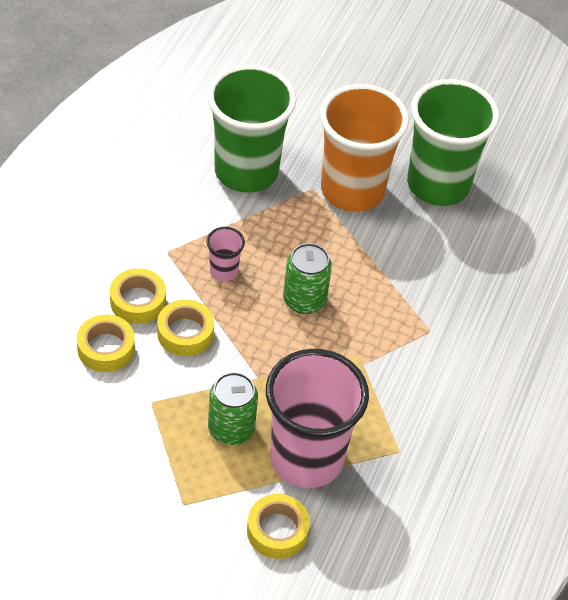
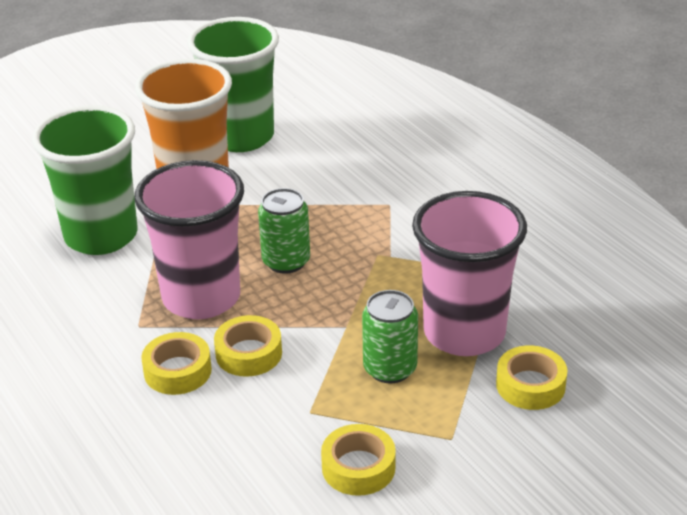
camera: 50 degrees left, 15 degrees down
yellow tape [77,314,135,372] -> yellow tape moved to [321,424,396,496]
pink cup [206,227,245,281] -> pink cup [134,160,244,319], size x2.37

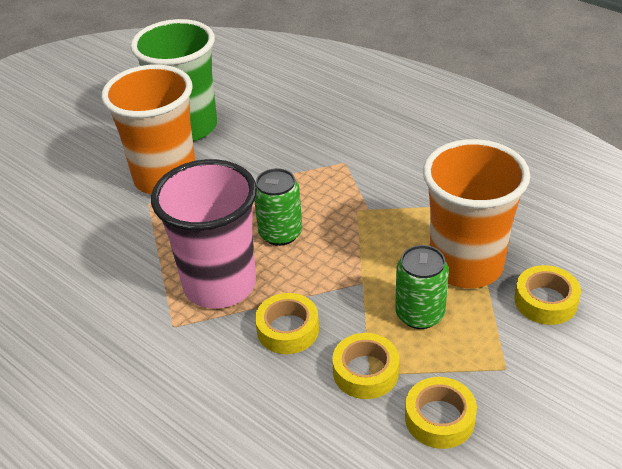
camera: 15 degrees left, 5 degrees up
green cup [32,105,138,255] -> none
yellow tape [141,332,212,395] -> yellow tape moved to [332,333,399,399]
pink cup [412,191,527,356] -> orange cup [423,139,530,288]

